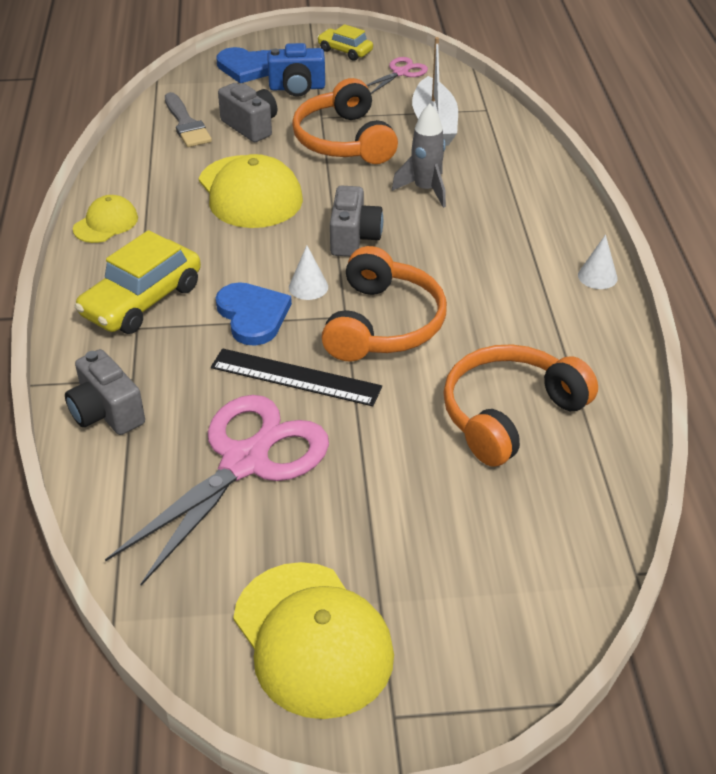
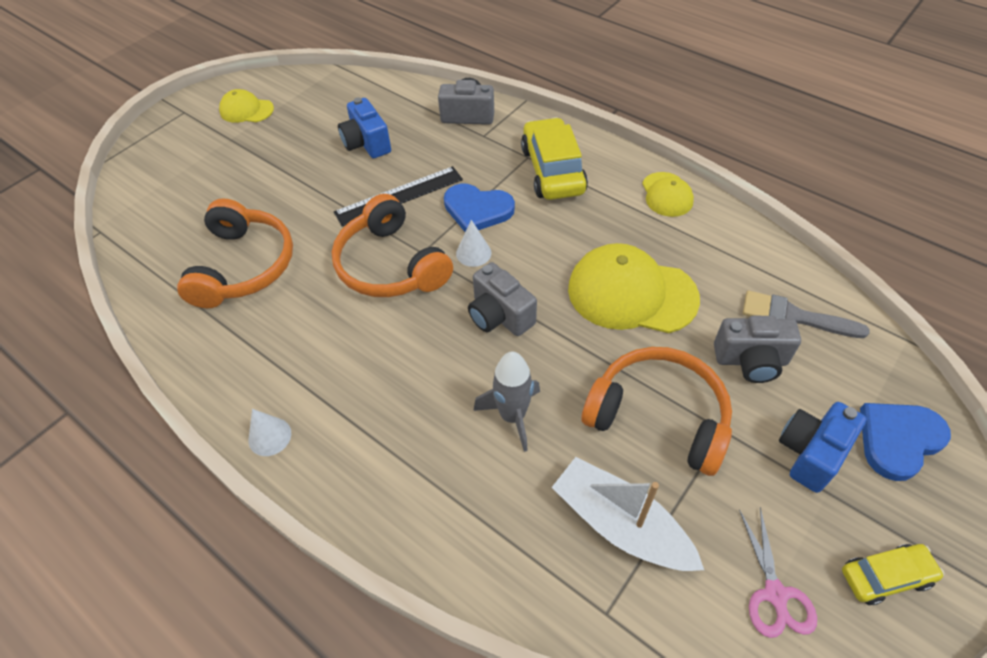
camera: 135 degrees right, 10 degrees up
pink scissors [105,395,329,586] -> blue camera [338,97,391,158]
yellow cap [233,562,394,719] -> yellow cap [219,89,274,123], size x0.54

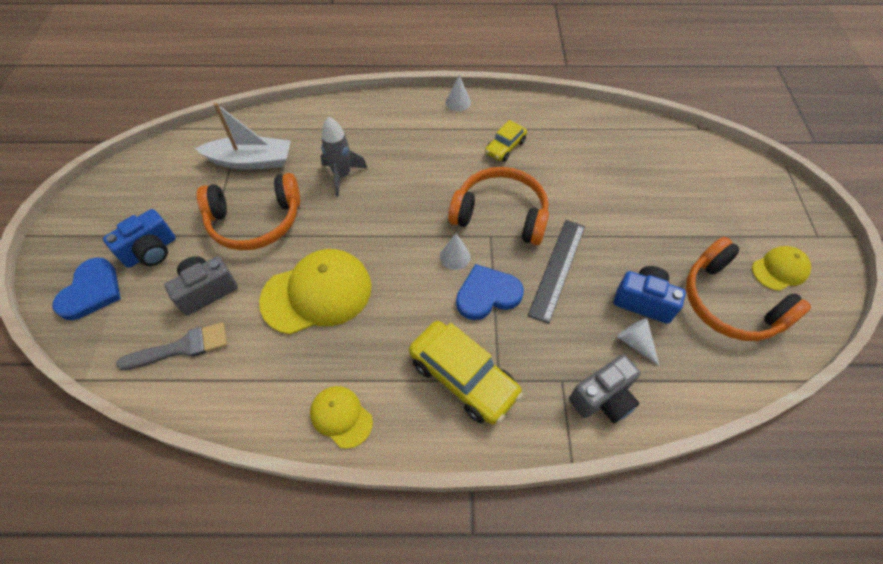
camera: 140 degrees right, 5 degrees up
orange headphones [177,198,293,308] -> orange headphones moved to [686,237,811,341]
grey camera [468,262,537,336] -> none
pink scissors [739,507,817,638] -> none
blue camera [779,402,866,493] -> blue camera turned 45 degrees clockwise [103,209,176,268]
yellow car [842,544,944,605] -> yellow car moved to [485,120,527,161]
none -> white cone [617,318,659,366]

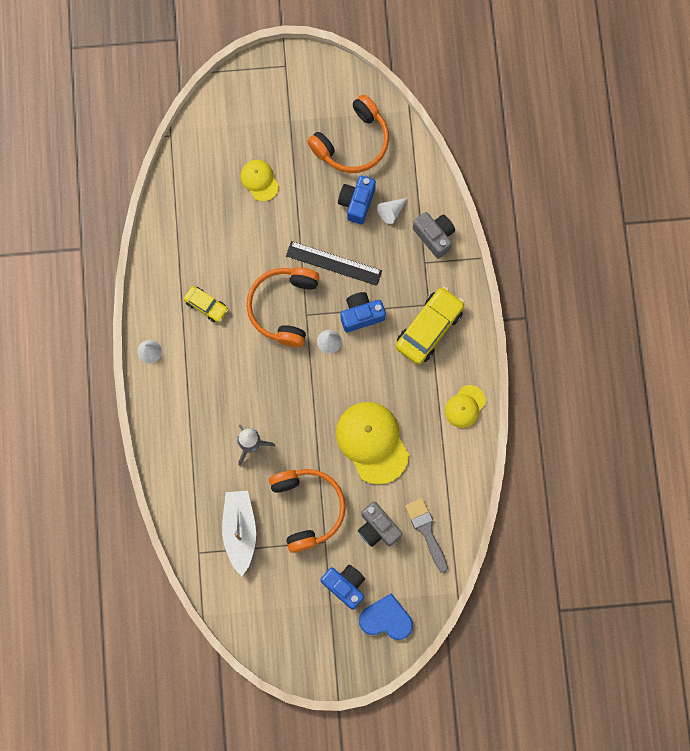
camera: 95 degrees left, 20 degrees up
blue heart [456,264,524,320] -> blue camera [341,292,386,332]
yellow cap [752,246,811,291] -> yellow cap moved to [240,160,279,201]

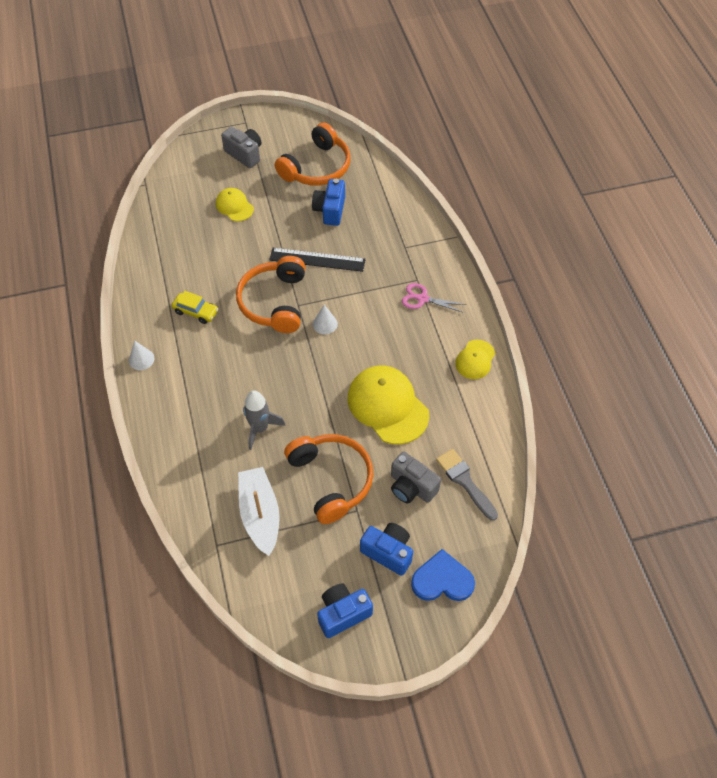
camera: 10 degrees left, 20 degrees down
blue camera [341,292,386,332] -> blue camera moved to [317,584,373,638]
white cone [377,198,407,224] -> none
yellow car [396,287,465,364] -> pink scissors [402,283,466,313]
grey camera [413,212,455,259] -> grey camera moved to [221,127,262,168]

